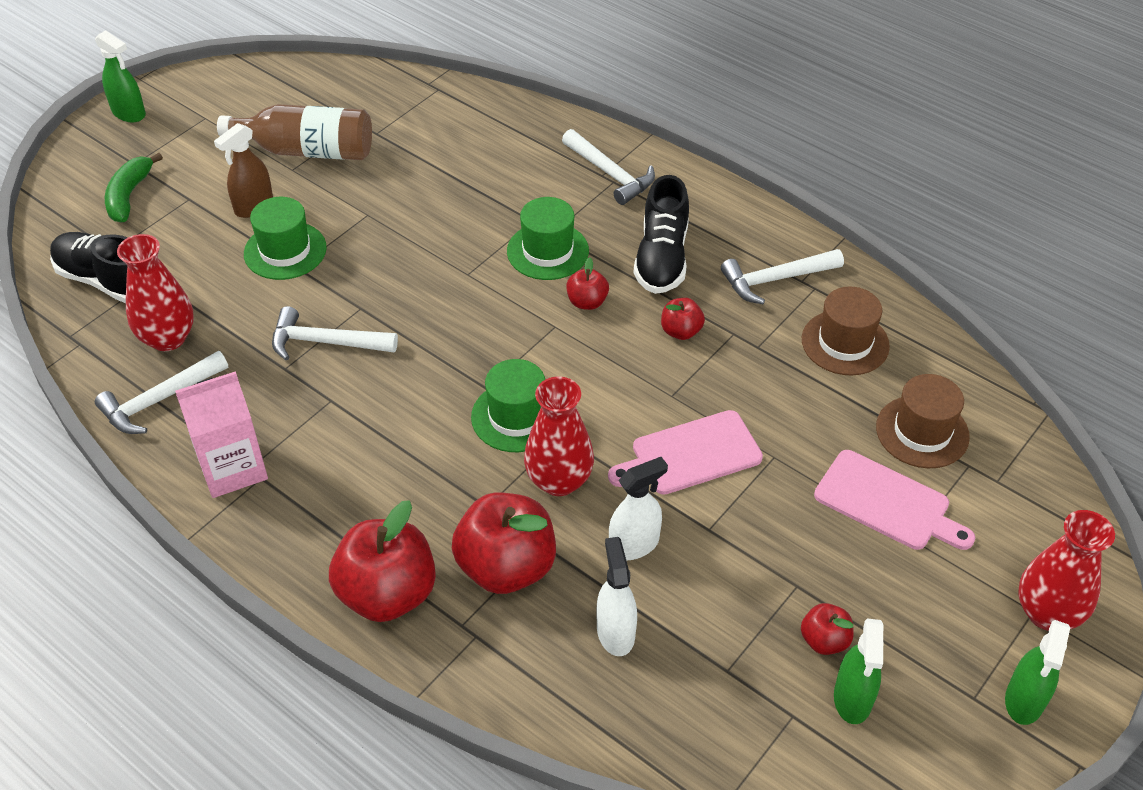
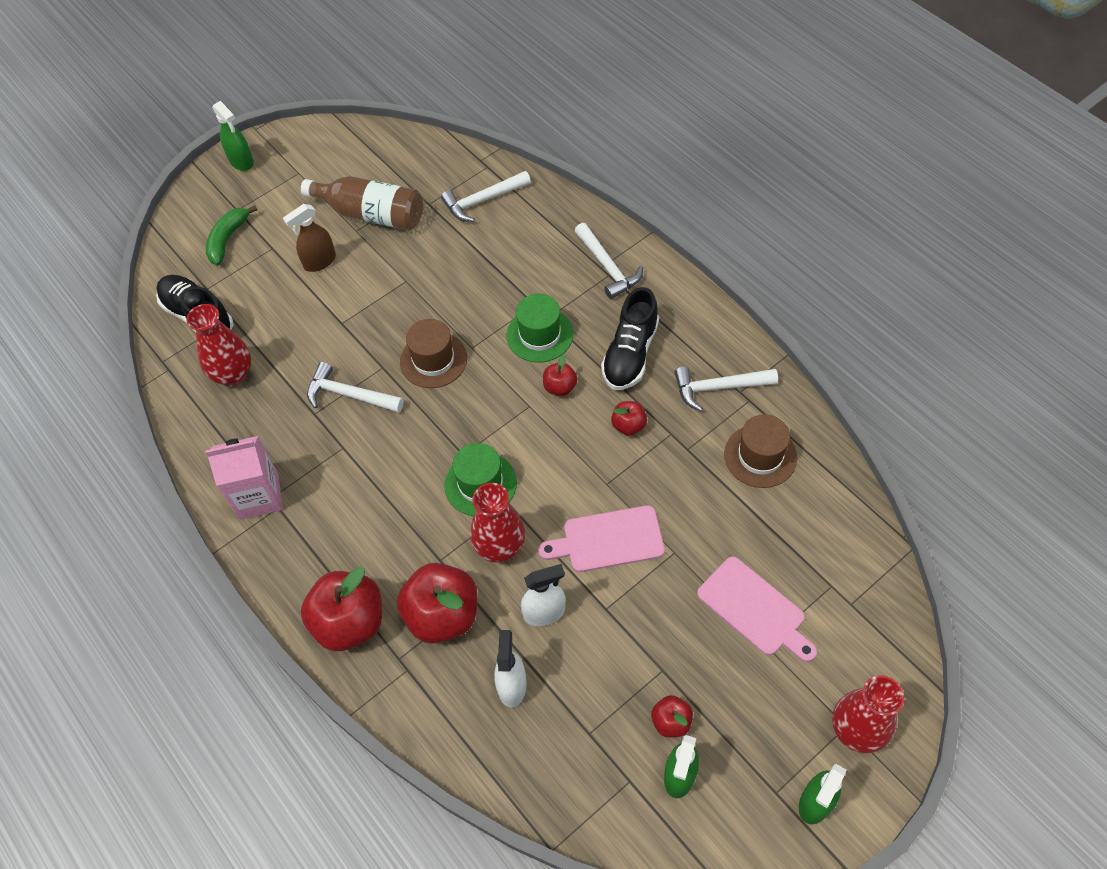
camera: 15 degrees right, 10 degrees up
white hammer [95,351,228,434] -> white hammer moved to [441,171,531,222]
green hat [244,197,327,280] -> none
brown hat [876,374,970,468] -> brown hat moved to [400,319,467,388]

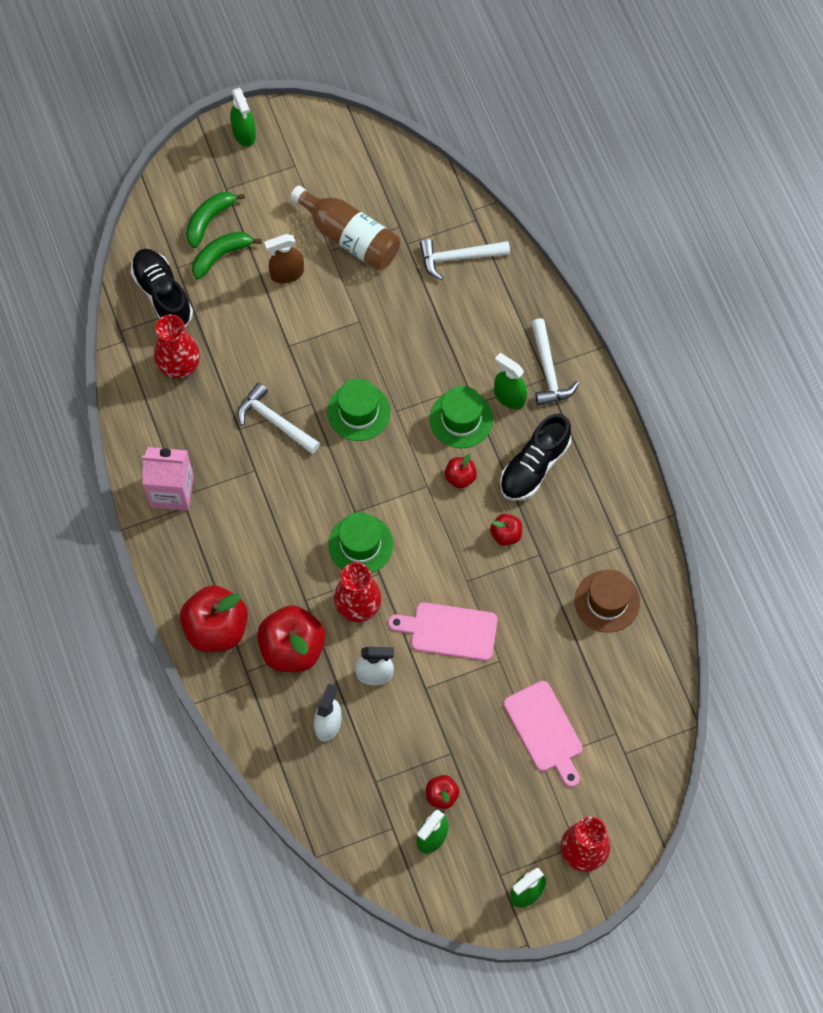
camera: 15 degrees right, 10 degrees up
brown hat [400,319,467,388] -> green hat [327,378,391,441]
white hammer [674,366,778,411] -> none
none -> green banana [192,231,262,280]
none -> green spray bottle [494,353,527,409]

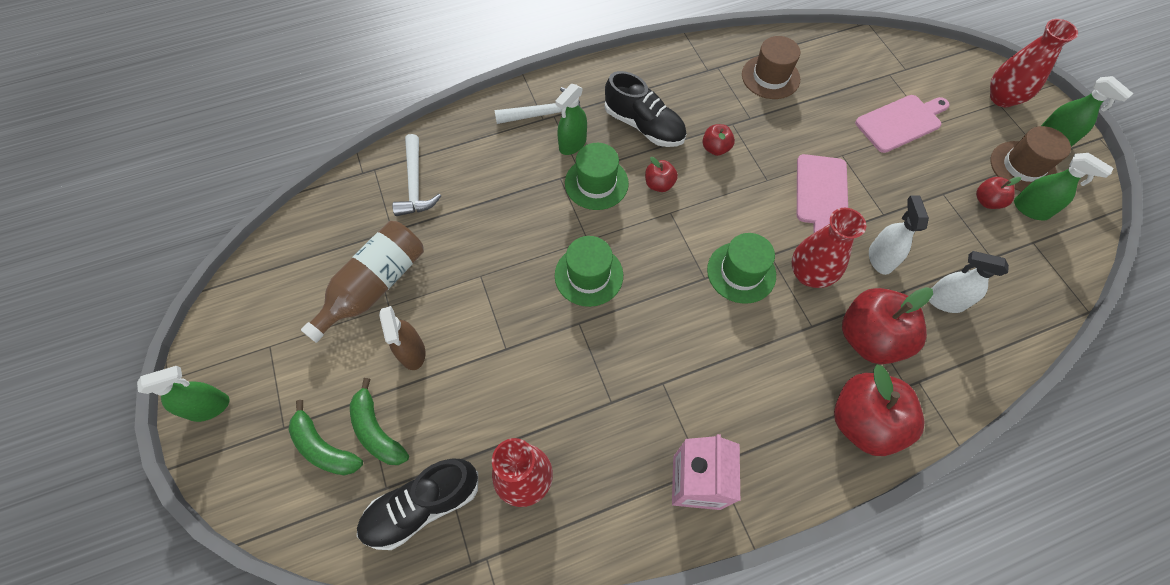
camera: 90 degrees left, 5 degrees down
white hammer [238,383,320,454] -> none
none -> brown hat [991,126,1071,192]

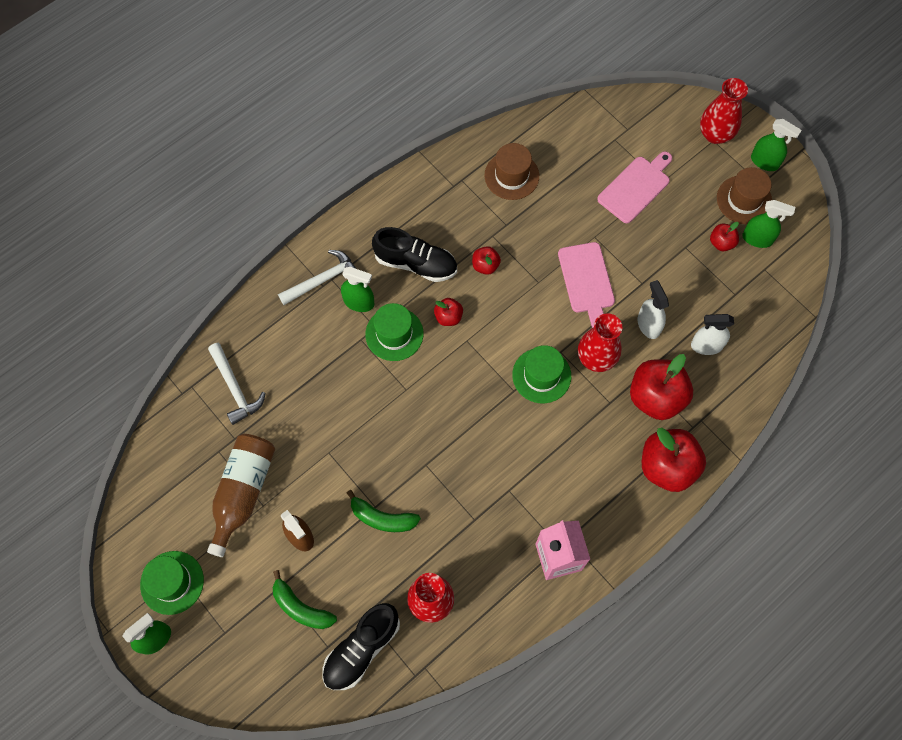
camera: 20 degrees left, 5 degrees up
green banana [288,400,363,475] -> green banana moved to [347,490,421,532]
green spray bottle [555,84,587,155] -> green spray bottle turned 90 degrees counterclockwise [341,267,374,312]
green hat [555,236,623,307] -> green hat moved to [140,551,204,615]

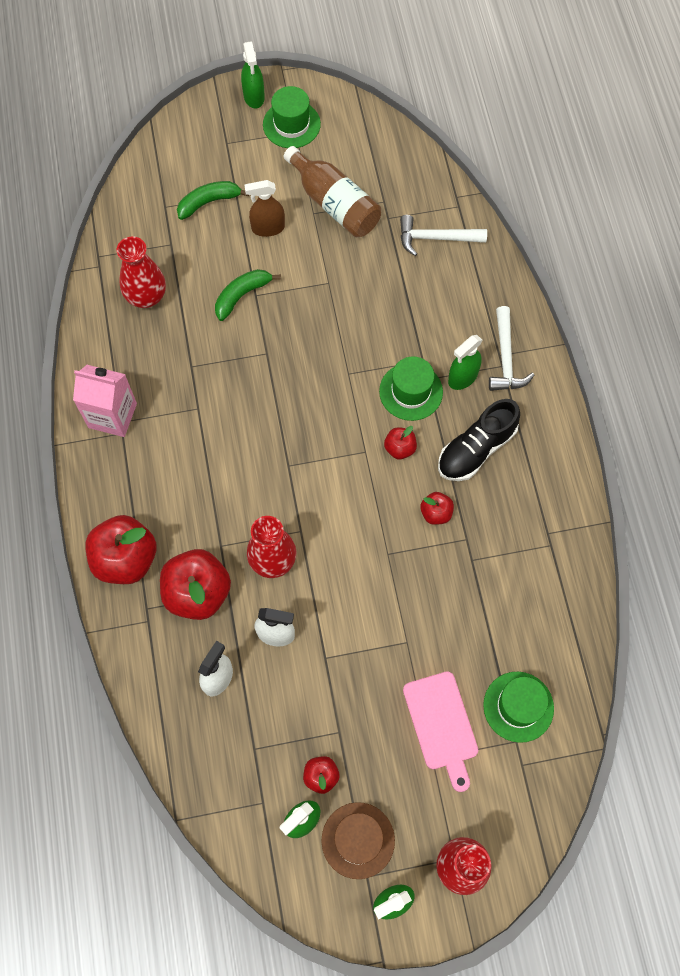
camera: 120 degrees right, 0 degrees up
black shoe [322,603,400,690] -> none
brown hat [485,143,539,200] -> none
green hat [512,345,571,403] -> green hat moved to [483,672,554,743]
pink cutting board [558,242,615,328] -> none

